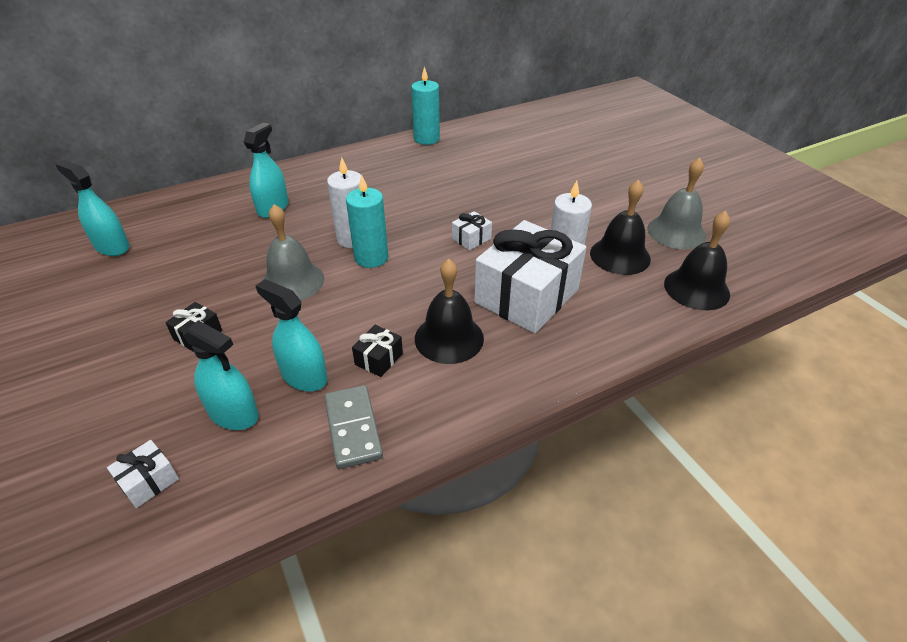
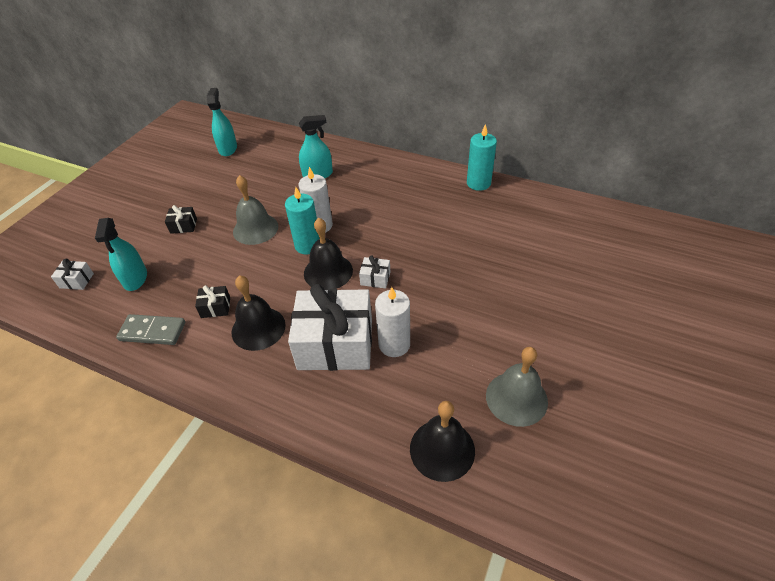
camera: 55 degrees right, 5 degrees up
turquoise spray bottle [256,279,327,392] -> none
grey domino [324,385,383,469] -> grey domino turned 60 degrees clockwise [116,314,185,345]
black bell [590,180,651,275] -> black bell moved to [304,218,353,290]

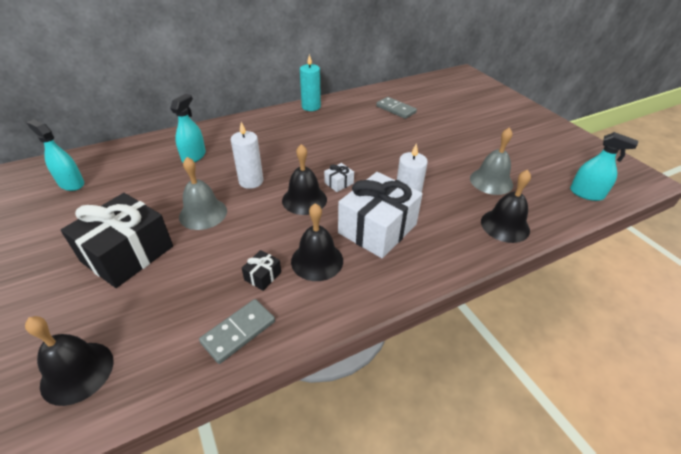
camera: 55 degrees left, 5 degrees down
white gift [51,259,94,290] -> black bell [25,316,114,406]
turquoise spray bottle [95,218,147,291] -> turquoise spray bottle moved to [570,132,638,201]
black gift [165,205,197,234] -> black gift [61,193,173,288], size x2.45
turquoise candle [285,187,320,254] -> none
none -> grey domino [376,97,417,119]

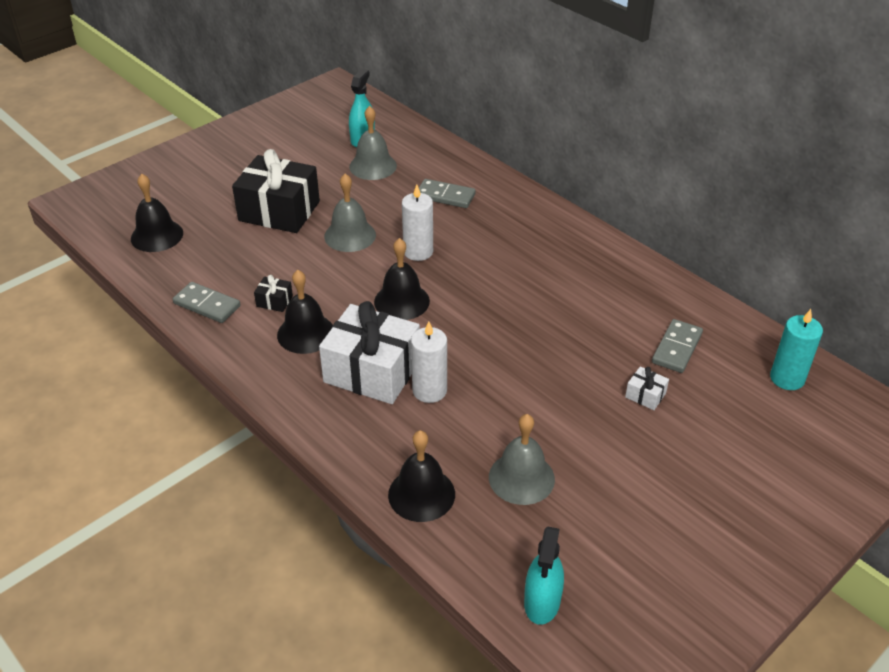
camera: 75 degrees right, 0 degrees up
turquoise spray bottle [170,94,206,162] -> grey domino [419,179,476,208]
turquoise candle [300,54,321,111] -> turquoise candle moved to [770,309,823,390]
white gift [324,163,354,192] -> white gift moved to [625,366,669,410]
none -> grey bell [349,106,397,180]

